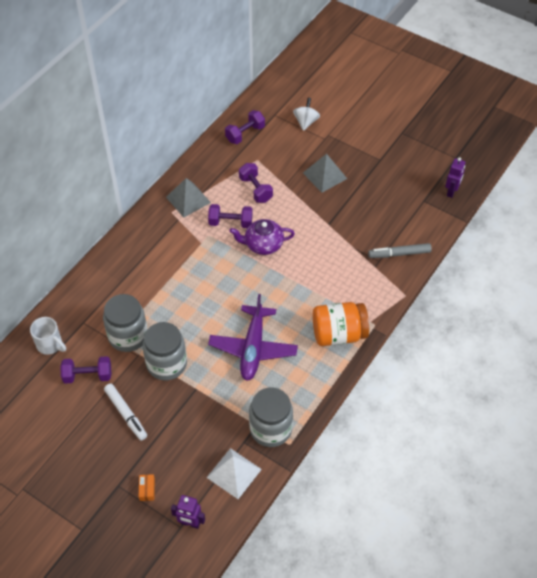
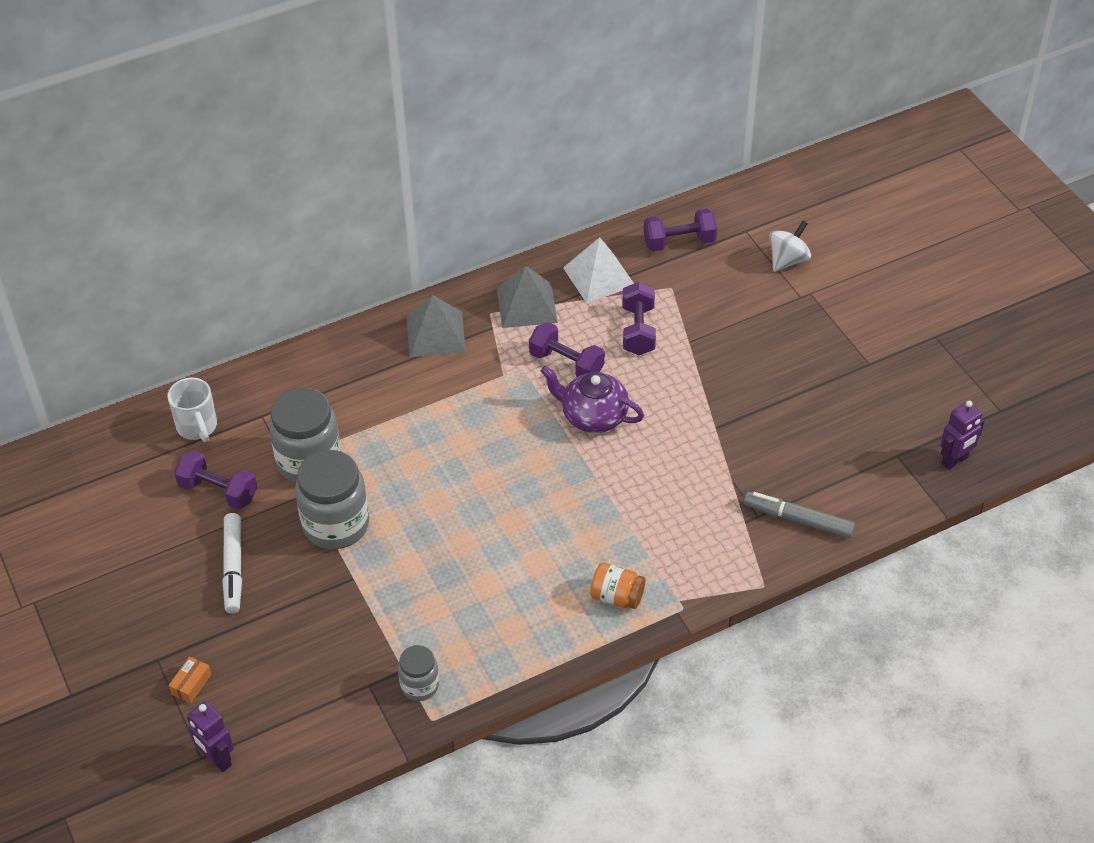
camera: 30 degrees right, 5 degrees down
white pyramid [206,448,262,499] -> white pyramid moved to [563,237,634,303]
purple plane [208,294,298,381] -> none
grey jar [249,387,293,447] -> grey jar [398,645,439,701], size x0.54
grey pyramid [303,154,347,193] -> grey pyramid moved to [406,295,466,357]
orange jar [313,302,369,346] -> orange jar [590,563,646,609], size x0.54

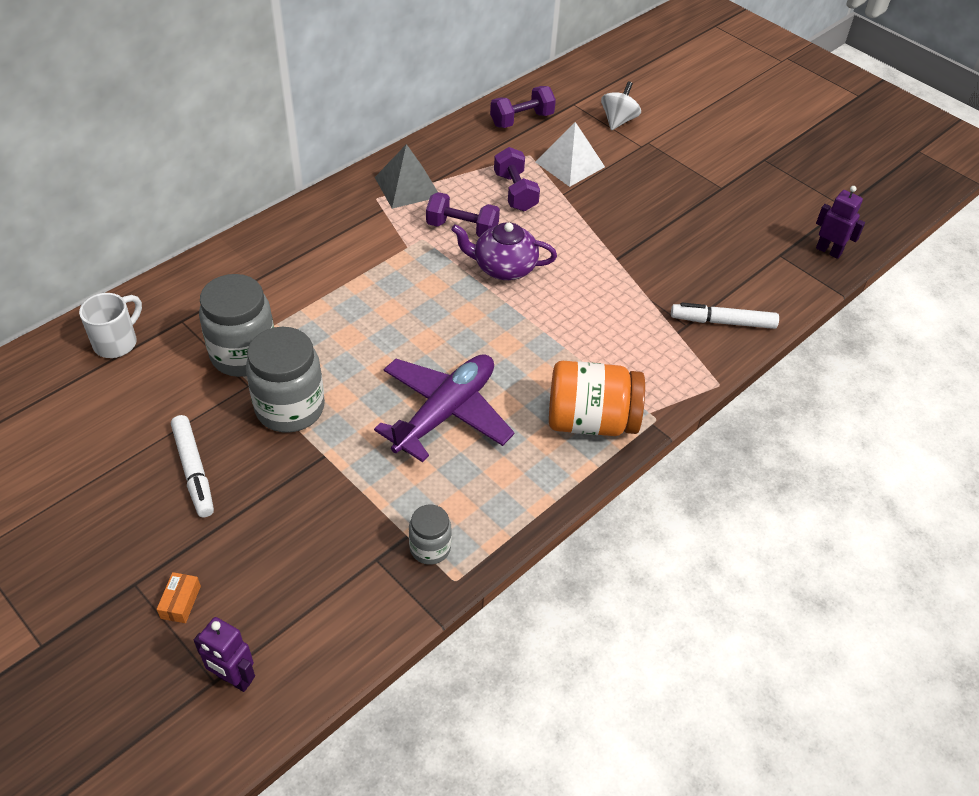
camera: 20 degrees left, 0 degrees up
white mug [167,377,217,442] -> white mug turned 105 degrees counterclockwise [79,293,142,358]
purple dumbbell [174,450,257,510] -> none
grey pyramid [406,295,466,357] -> none
white pyramid [563,237,634,303] -> white pyramid moved to [535,122,605,187]
orange jar [590,563,646,609] -> orange jar [549,361,645,436], size x1.85
grey marker [744,492,855,538] -> white marker [671,303,779,329]
purple robot [940,401,985,470] -> purple robot turned 90 degrees counterclockwise [816,186,865,259]
none -> purple plane [374,354,515,462]

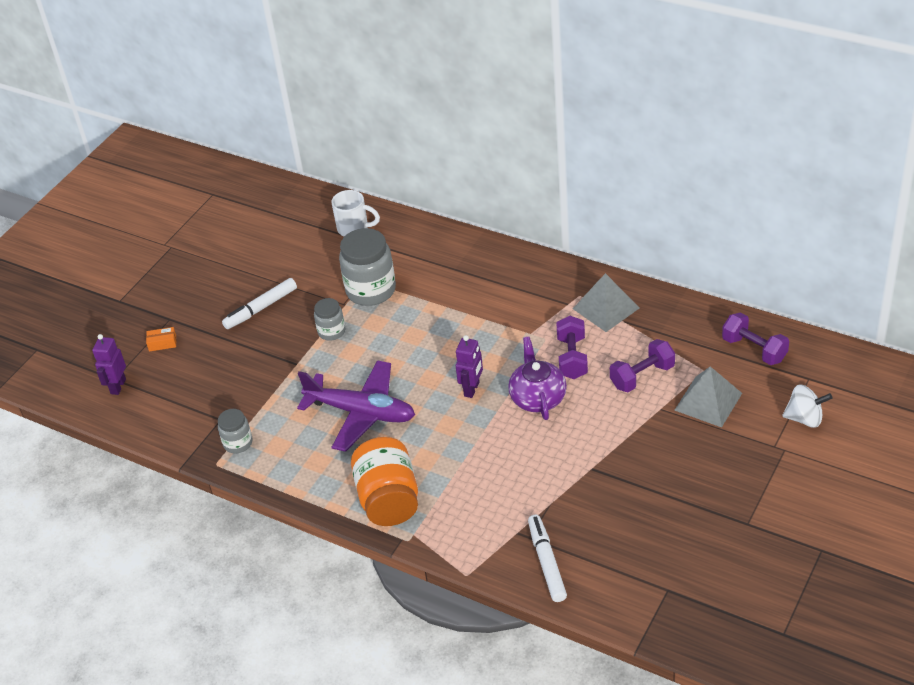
camera: 80 degrees right, 5 degrees down
grey jar [246,327,325,432] -> grey jar [314,298,345,341], size x0.54
white pyramid [535,122,605,187] -> grey pyramid [675,366,742,427]
purple robot [816,186,865,259] -> purple robot moved to [456,335,483,398]

